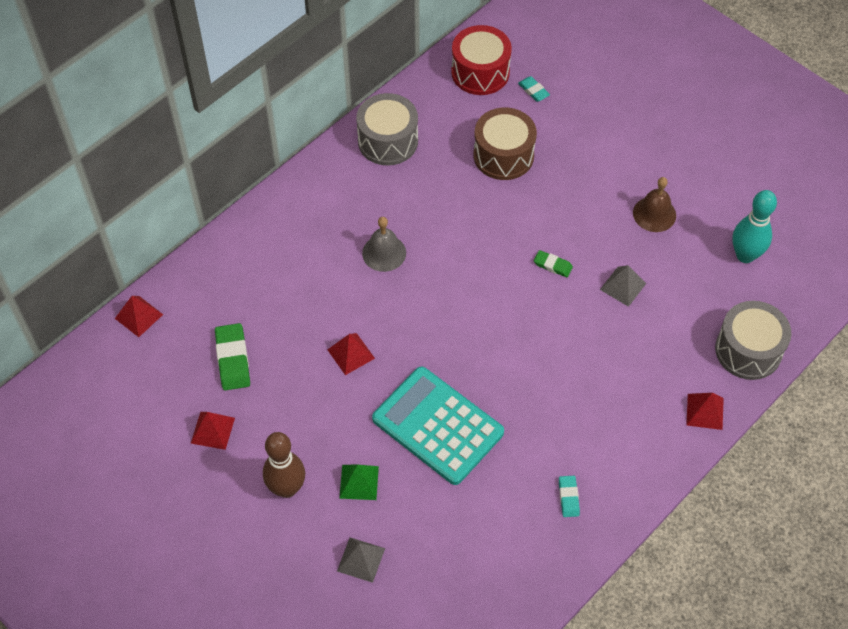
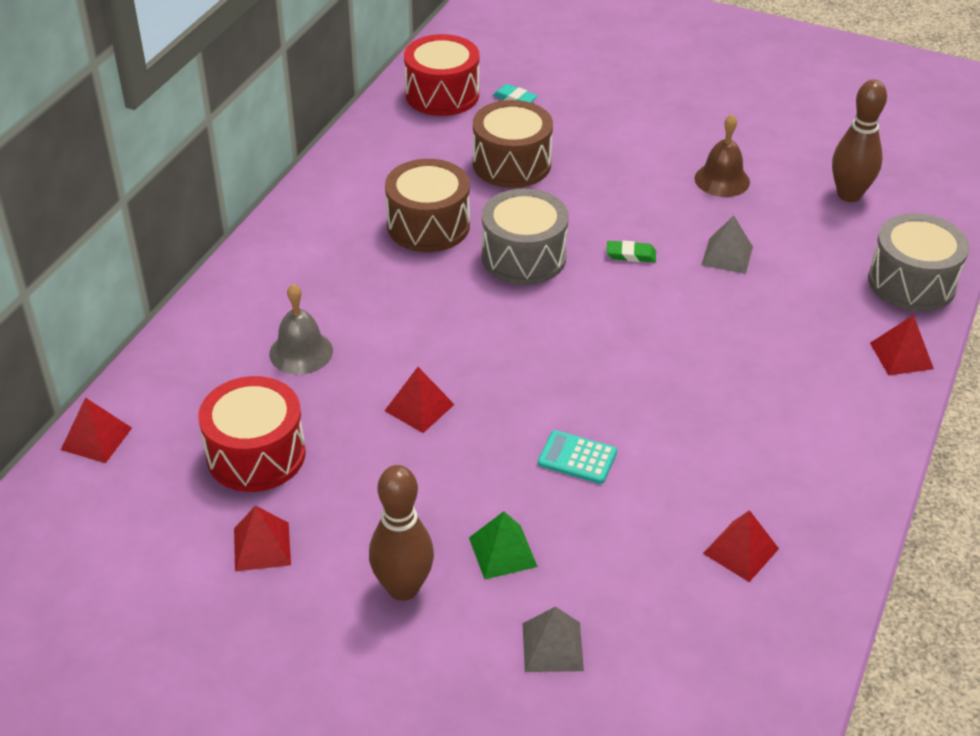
camera: 20 degrees left, 15 degrees down
green eraser [215,323,250,391] -> red drum [198,376,306,492]
grey drum [356,93,418,165] -> grey drum moved to [482,188,569,285]
grey bell [362,217,406,272] -> grey bell moved to [269,284,333,375]
turquoise calculator [372,367,504,485] -> turquoise calculator [538,430,617,484], size x0.43
turquoise eraser [559,476,580,517] -> none
turquoise bowling pin [732,190,777,263] -> brown bowling pin [832,79,887,202]
none -> brown drum [385,159,470,252]
none -> red pyramid [703,510,779,582]

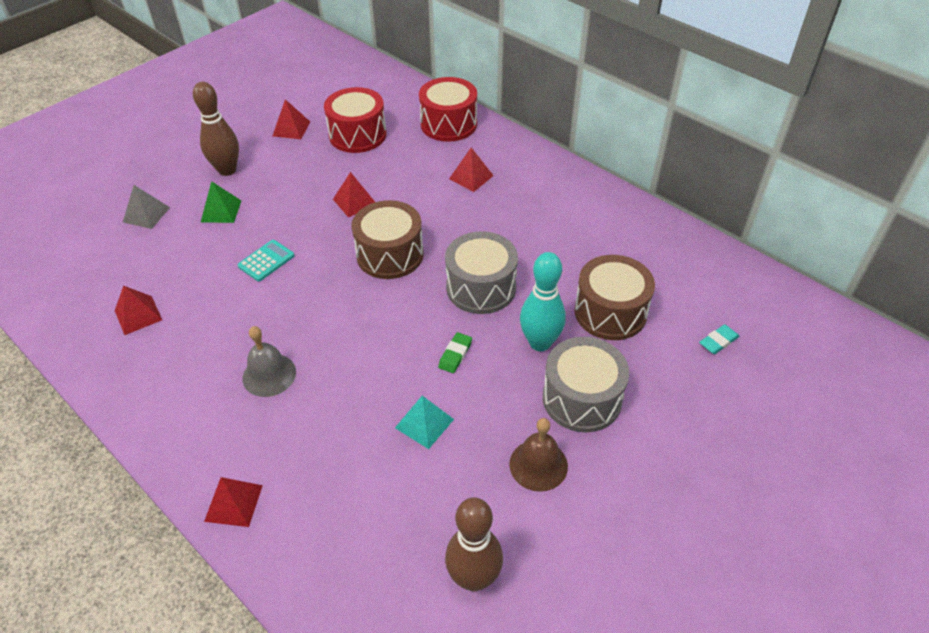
camera: 110 degrees right, 5 degrees up
red pyramid [61,397,132,463] -> red pyramid moved to [449,148,494,192]
grey bell [269,284,333,375] -> grey bell moved to [243,326,296,397]
brown drum [385,159,470,252] -> brown drum moved to [351,200,424,279]
red drum [404,34,479,116] -> red drum moved to [419,77,477,142]
grey pyramid [702,216,753,274] -> turquoise pyramid [395,396,454,449]
grey drum [868,213,969,312] -> grey drum moved to [543,337,629,432]
none -> turquoise bowling pin [520,252,566,351]

